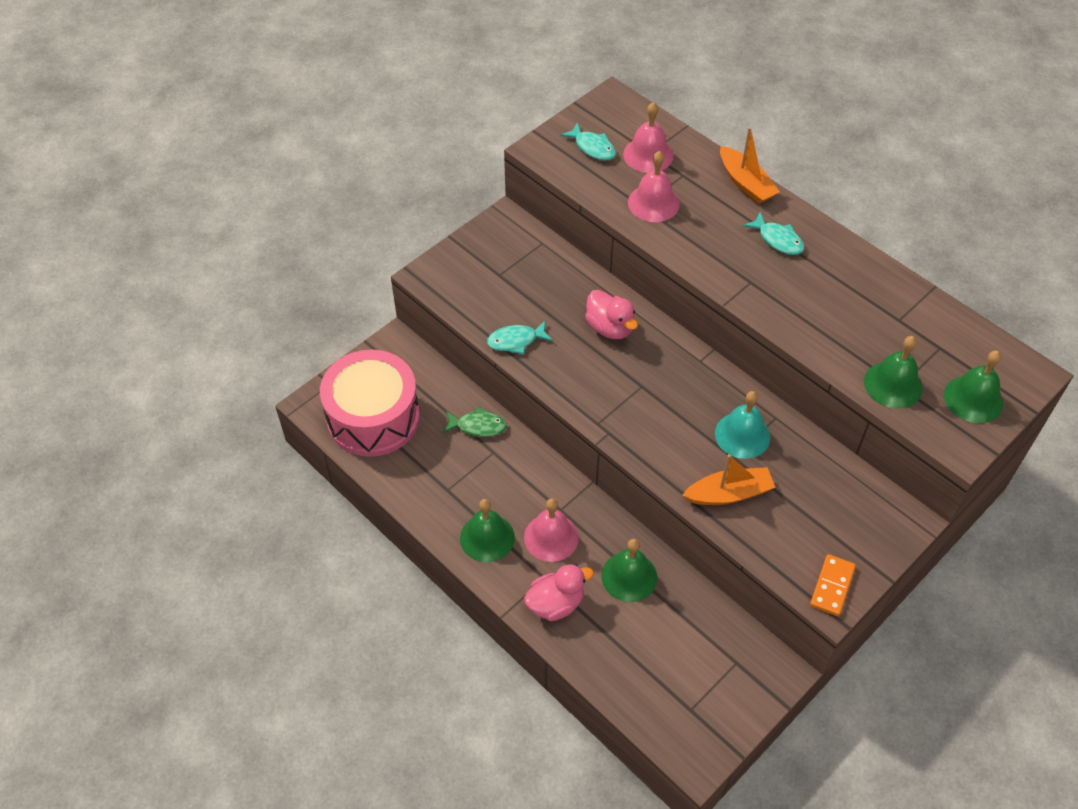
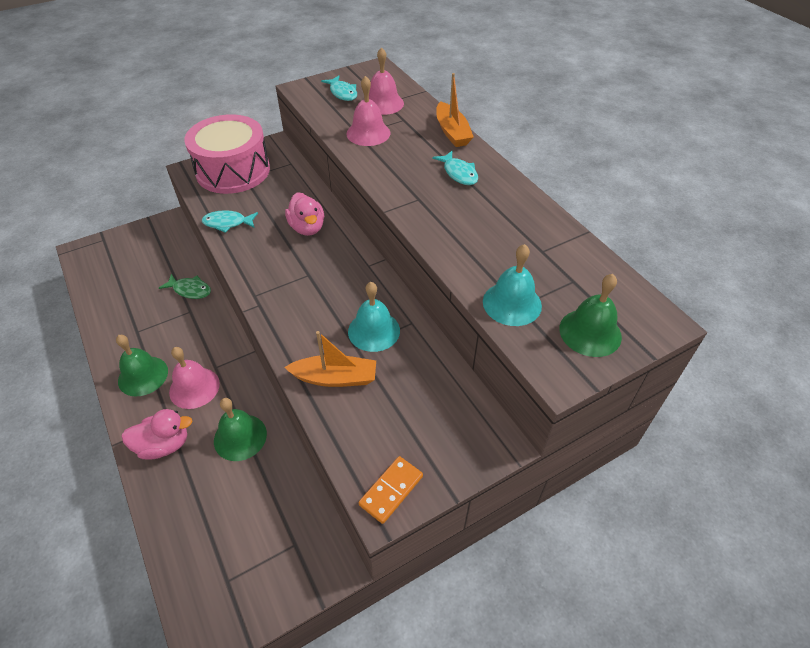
camera: 15 degrees right, 5 degrees down
pink drum [320,350,420,457] -> pink drum moved to [184,114,270,194]
green bell [864,336,923,409] -> turquoise bell [483,244,542,326]

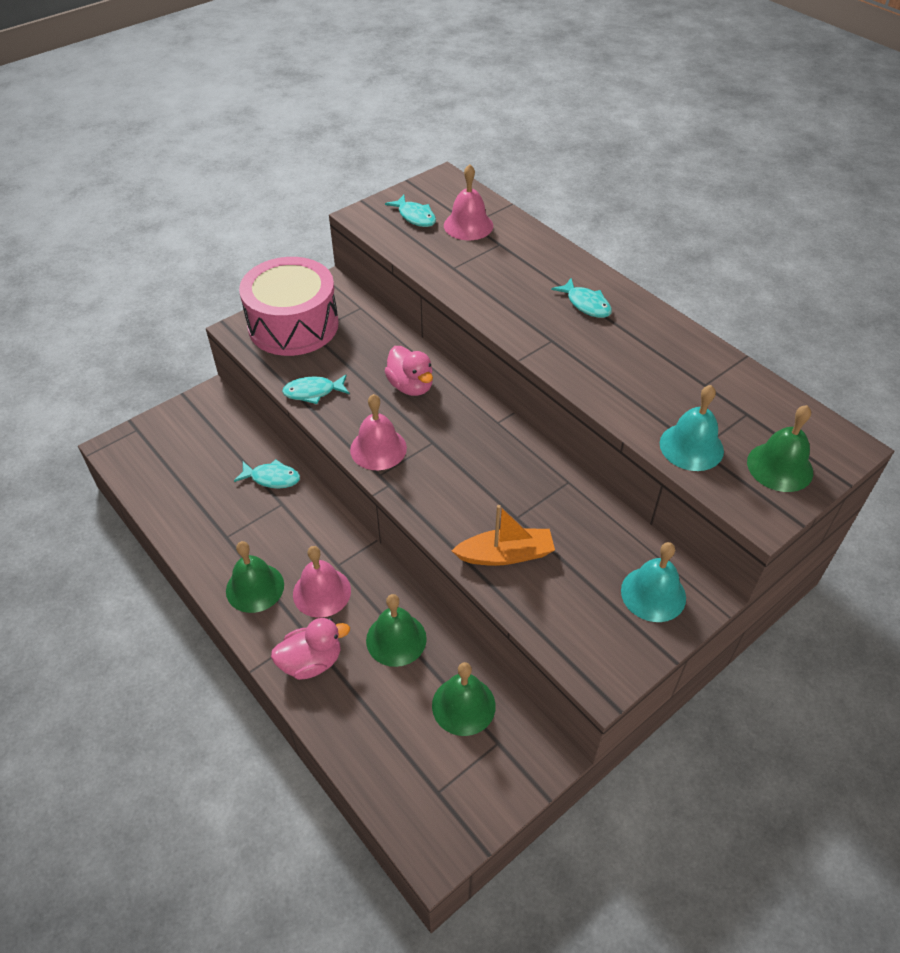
camera: 10 degrees left, 0 degrees up
green fish [159,274,211,299] -> turquoise fish [234,459,300,488]
pink bell [346,76,390,146] -> pink bell moved to [350,394,407,470]
turquoise bell [348,282,400,352] -> turquoise bell moved to [621,542,686,622]
orange domino [359,456,423,524] -> none
orange boat [436,73,474,147] -> none
none -> green bell [432,662,496,736]

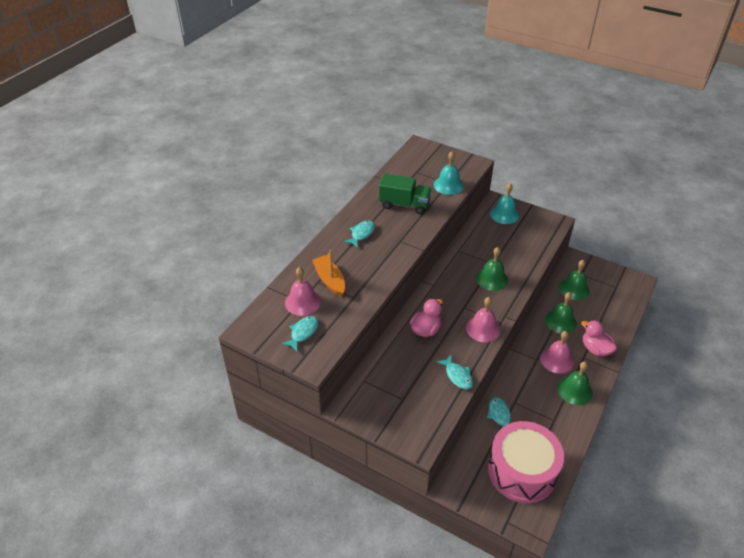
camera: 110 degrees left, 5 degrees down
pink drum [239,257,339,356] -> pink drum moved to [488,421,564,503]
orange boat [452,505,555,566] -> orange boat moved to [312,250,345,296]
green bell [747,405,813,492] -> green bell moved to [476,247,508,291]
none -> green truck [379,174,432,214]

